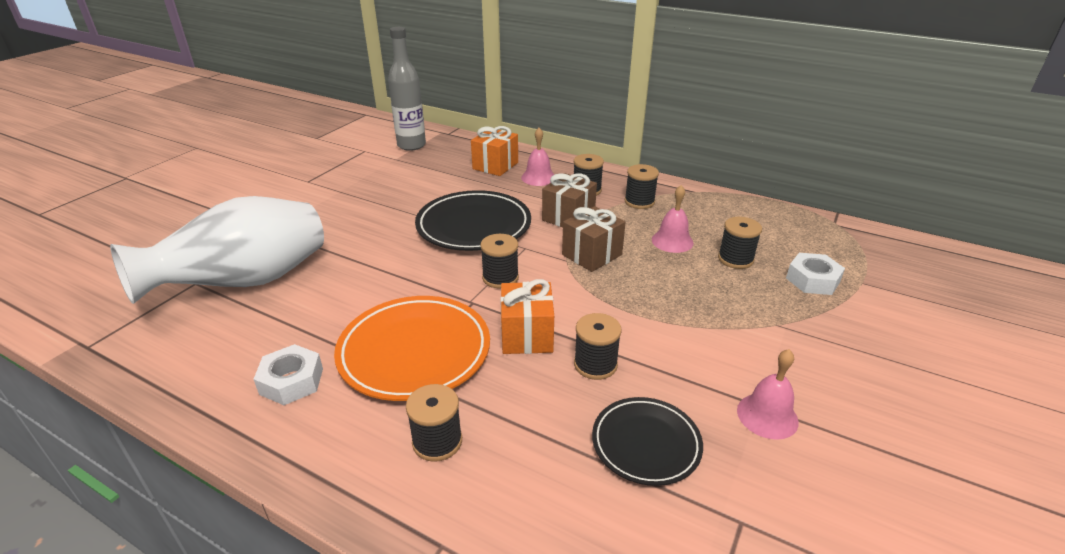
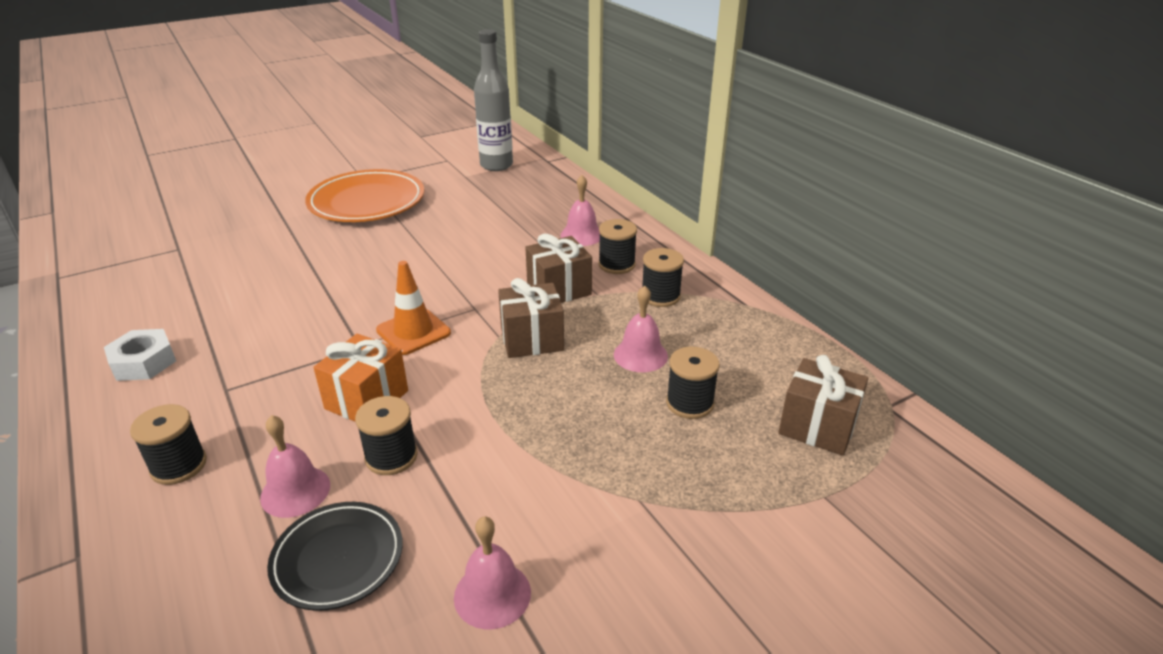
camera: 30 degrees right, 0 degrees up
white vase [110,196,324,304] -> none
orange plate [334,296,490,401] -> orange plate moved to [305,169,424,222]
black plate [415,190,531,251] -> none
orange gift [471,126,518,176] -> none
black spool [480,234,519,288] -> orange traffic cone [376,261,451,355]
white nut [786,253,845,295] -> none
none -> pink bell [260,415,330,518]
none -> brown gift [778,355,869,456]

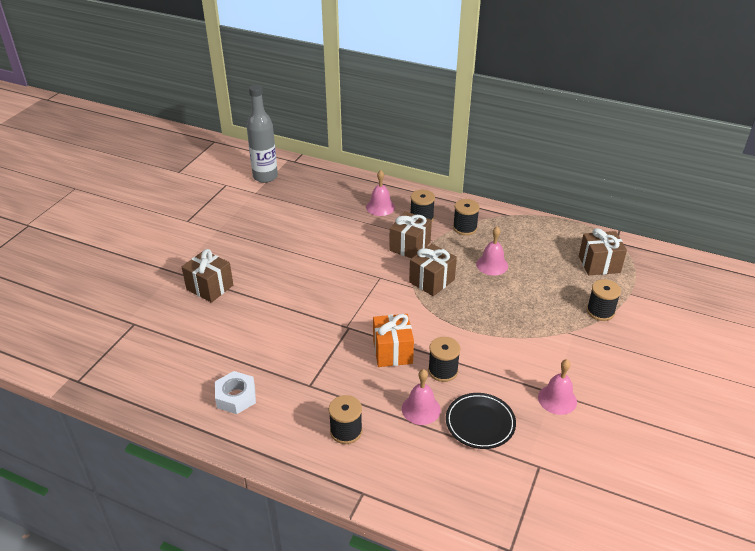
camera: 35 degrees left, 5 degrees up
orange plate [305,169,424,222] -> none
orange traffic cone [376,261,451,355] -> none
black spool [666,347,720,419] -> black spool moved to [587,279,621,321]
none -> brown gift [182,249,233,303]

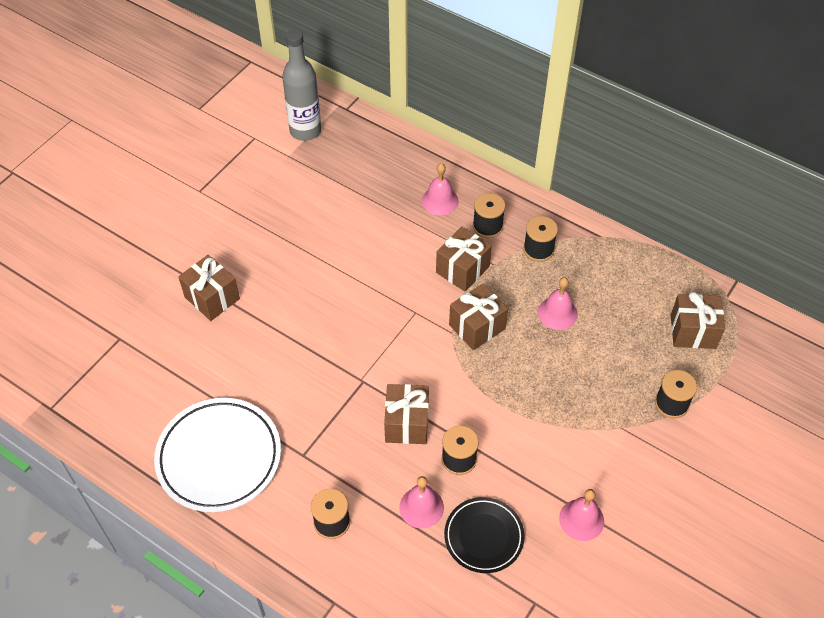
camera: 10 degrees right, 15 degrees up
white nut [215,371,256,414] -> white plate [154,398,281,512]
orange gift [373,314,414,367] -> brown gift [384,384,429,444]

